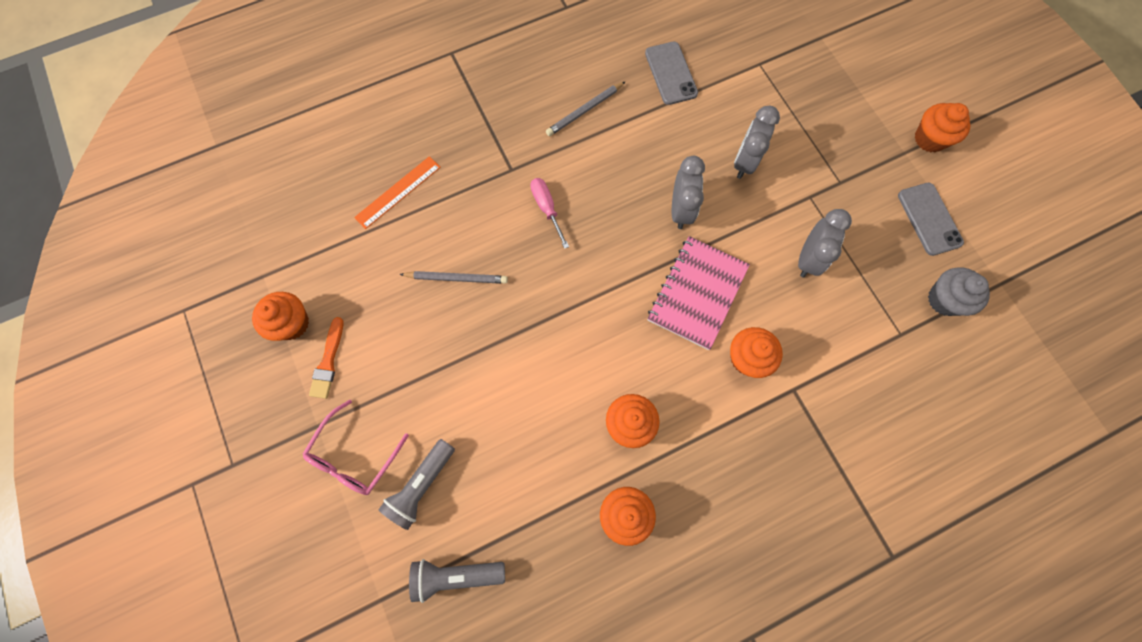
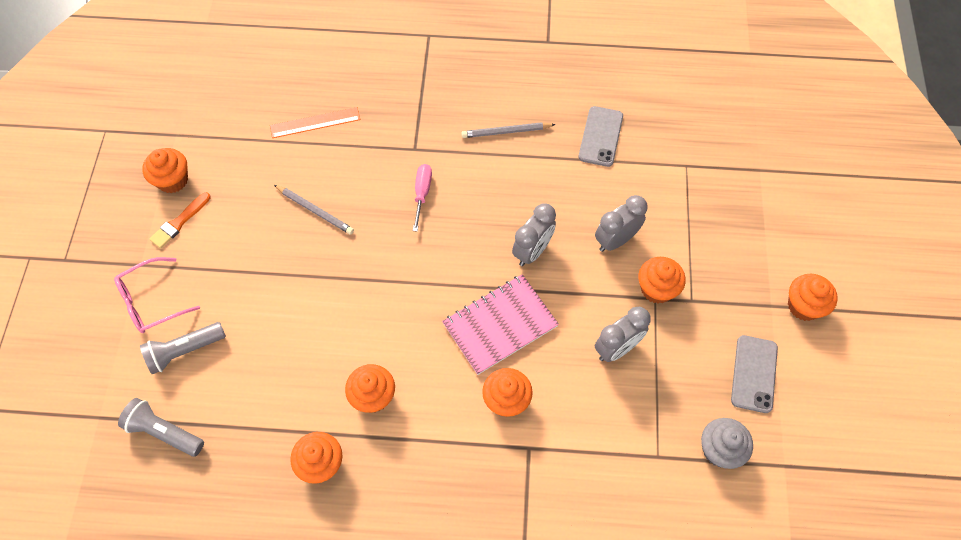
camera: 30 degrees right, 10 degrees down
none -> orange cupcake [638,257,686,304]

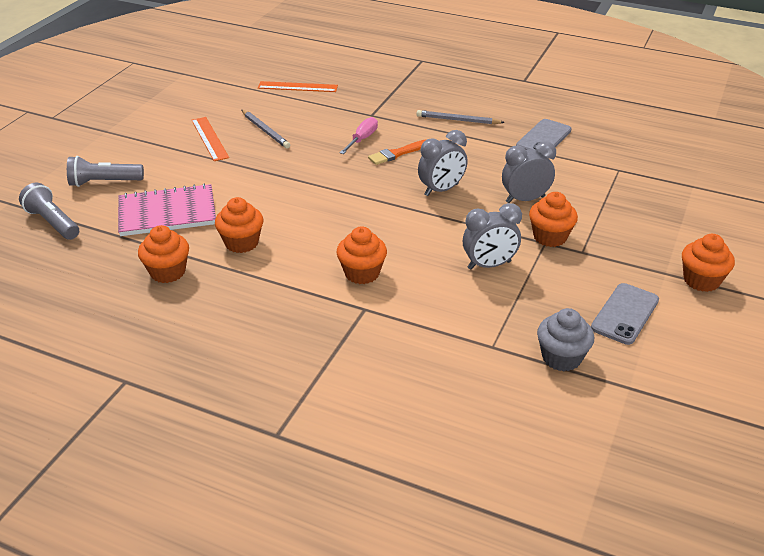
camera: 20 degrees right, 25 degrees down
pink glasses [114,257,200,333] -> none
orange cupcake [142,148,188,193] -> none
orange brush [149,192,211,249] -> orange brush moved to [368,140,425,165]
pink notebook [442,274,559,375] -> pink notebook moved to [118,184,216,236]
none -> orange ruler [192,117,229,161]

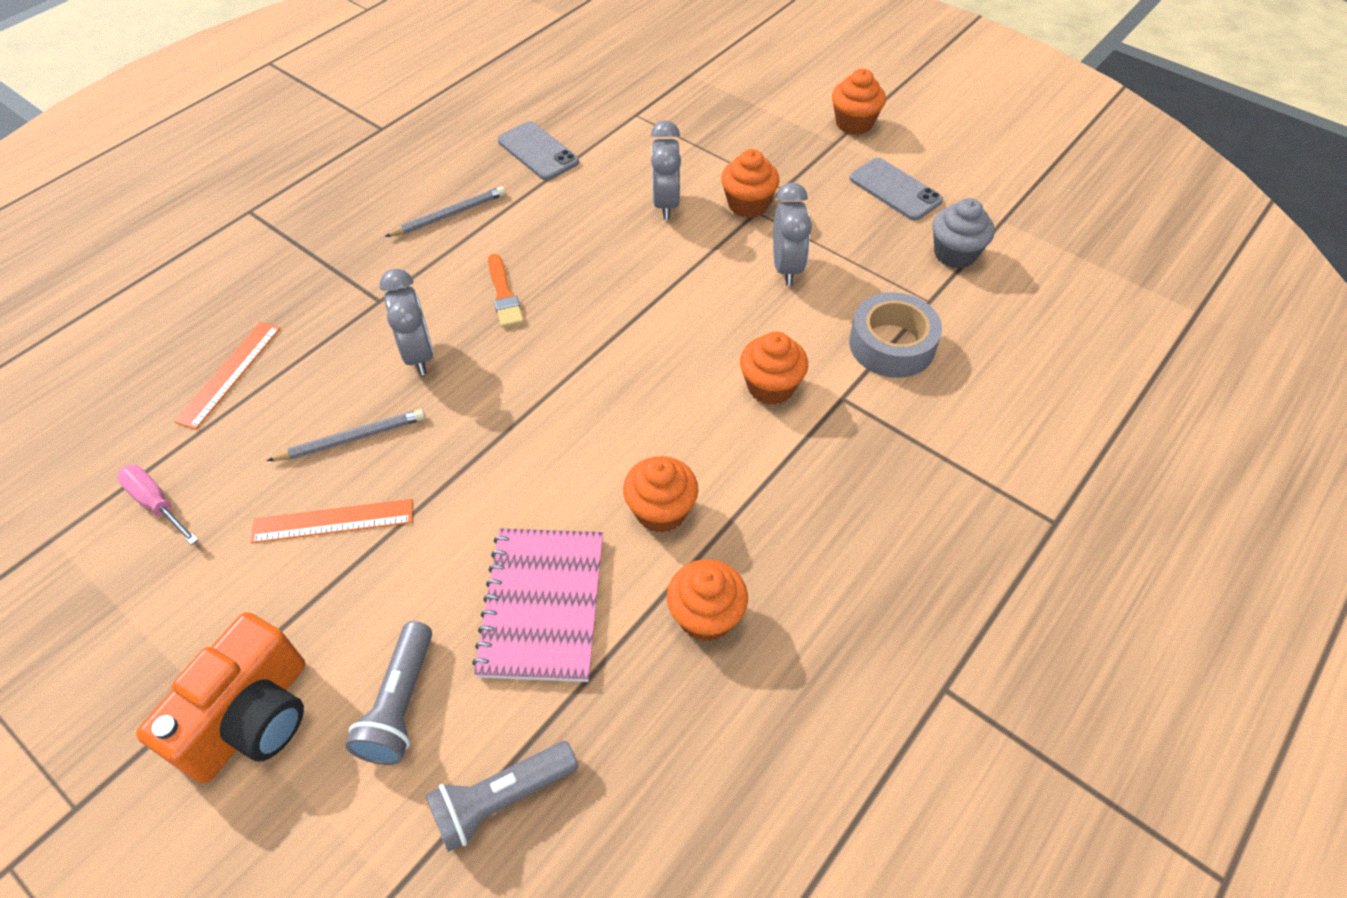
camera: 75 degrees left, 15 degrees up
pink screwdriver [340,117,378,154] -> pink screwdriver moved to [117,465,198,545]
grey pencil [417,110,505,124] -> grey pencil turned 150 degrees counterclockwise [385,186,506,237]
grey clock [418,130,467,196] -> grey clock moved to [379,269,434,375]
none -> orange camera [136,612,305,783]
none -> grey tape [849,292,942,378]

